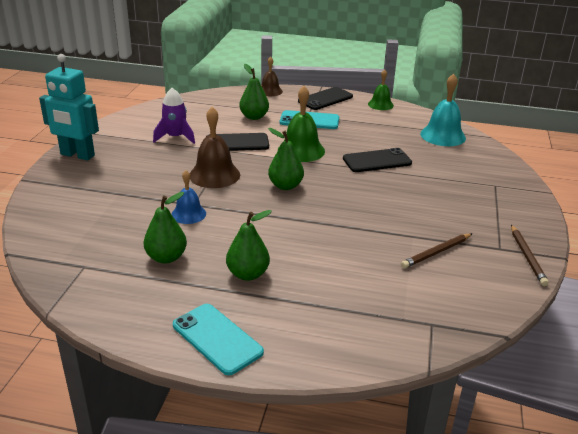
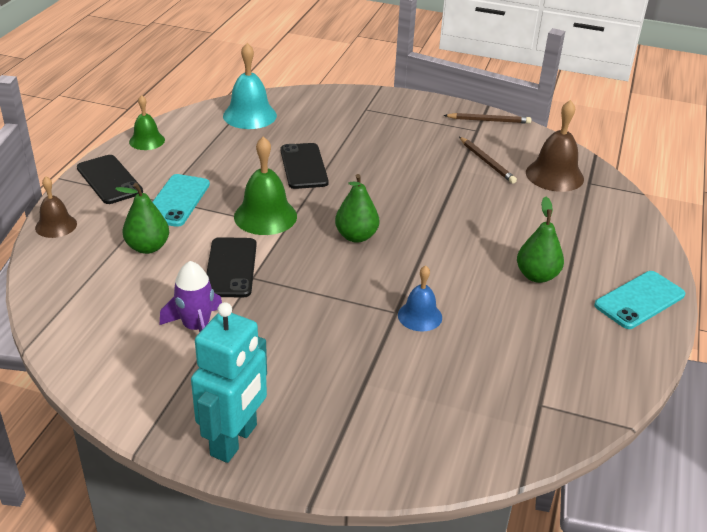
camera: 85 degrees left, 5 degrees up
green pear [143,192,187,264] -> none
brown bell [190,107,240,188] -> brown bell moved to [526,100,584,192]

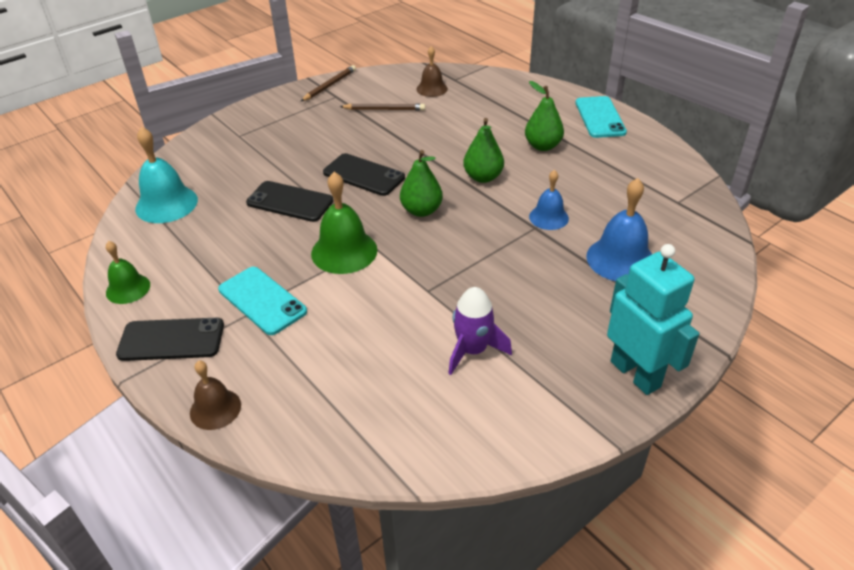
camera: 55 degrees left, 5 degrees up
green pear [115,183,169,254] -> green pear moved to [463,118,504,183]
black phone [206,237,257,298] -> black phone moved to [323,153,405,196]
brown bell [526,100,584,192] -> brown bell [417,46,448,97], size x0.62
none -> blue bell [587,178,652,281]

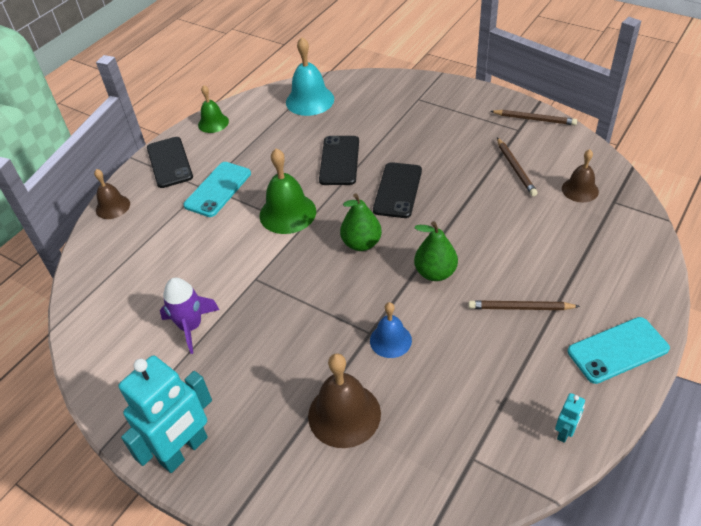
camera: 75 degrees right, 5 degrees up
green pear [525,81,564,151] -> brown pencil [468,300,580,310]
blue bell [587,178,652,281] -> brown bell [308,354,381,448]
none -> turquoise robot [555,393,585,443]

